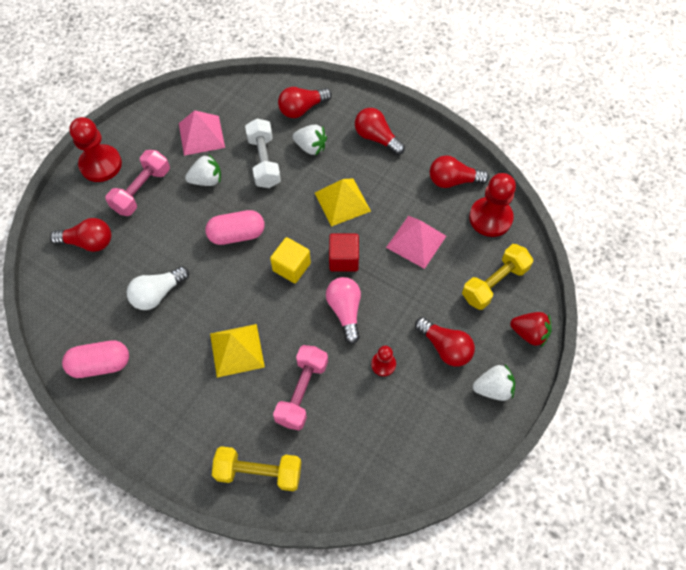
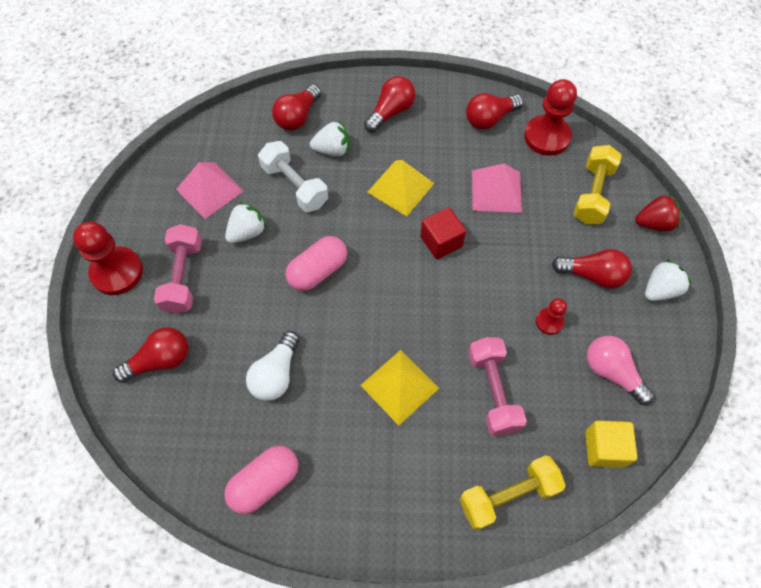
camera: 30 degrees left, 0 degrees up
yellow cube [270,237,311,283] -> yellow cube moved to [585,421,637,468]
pink light bulb [326,277,361,344] -> pink light bulb moved to [587,336,655,405]
red light bulb [355,108,405,155] -> red light bulb turned 120 degrees clockwise [364,76,415,133]

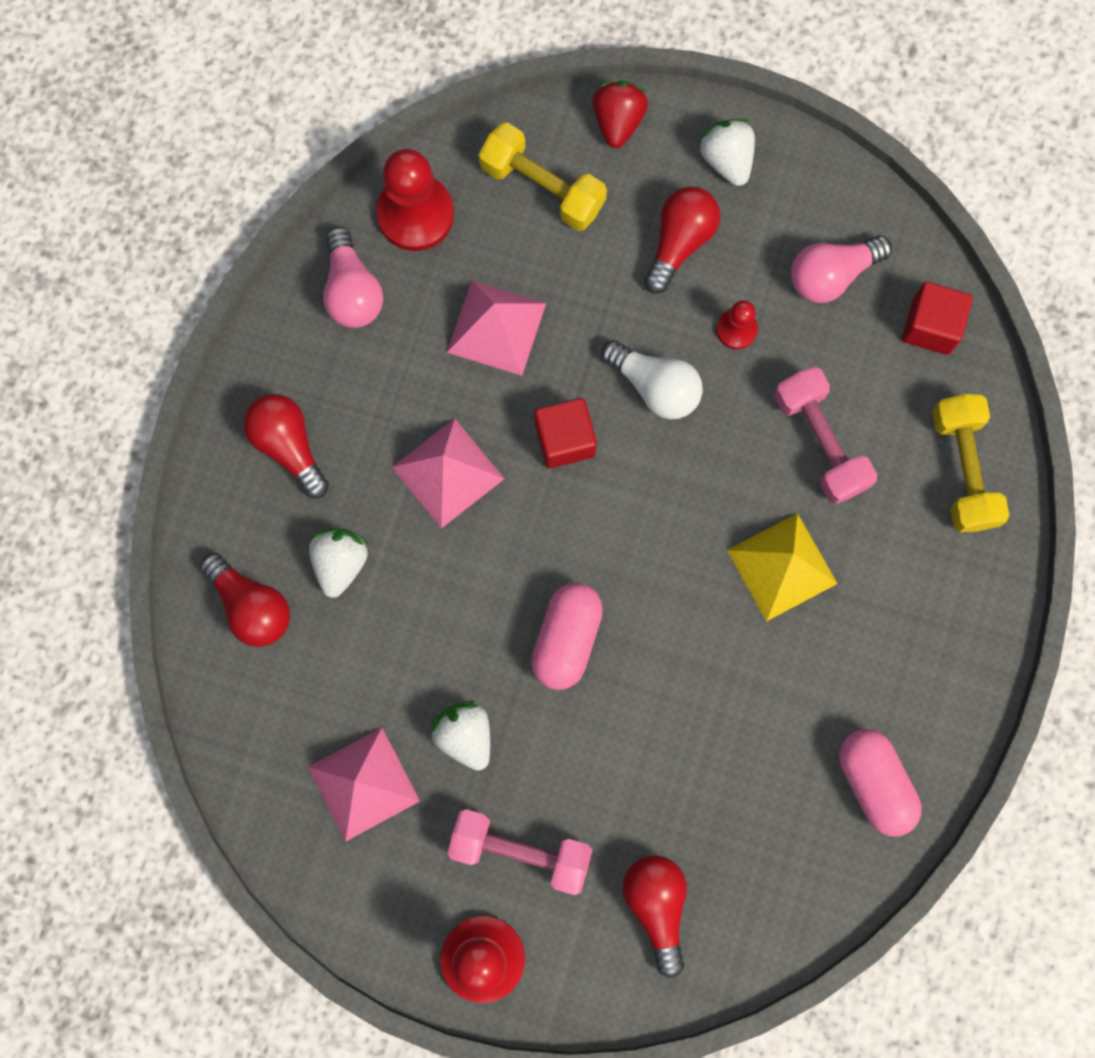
camera: 75 degrees left, 15 degrees up
white light bulb [246,331,300,401] -> white light bulb moved to [601,340,703,419]
white dumbbell [258,141,328,212] -> none
pink capsule [286,236,347,291] -> pink capsule turned 45 degrees clockwise [531,583,603,690]
yellow pyramid [367,160,435,216] -> pink pyramid [392,418,504,528]
red light bulb [466,93,523,130] -> pink light bulb [323,226,383,328]
pink dumbbell [468,337,527,436] -> pink dumbbell turned 60 degrees clockwise [774,367,877,504]
yellow cube [585,421,637,468] -> red cube [902,282,973,355]

